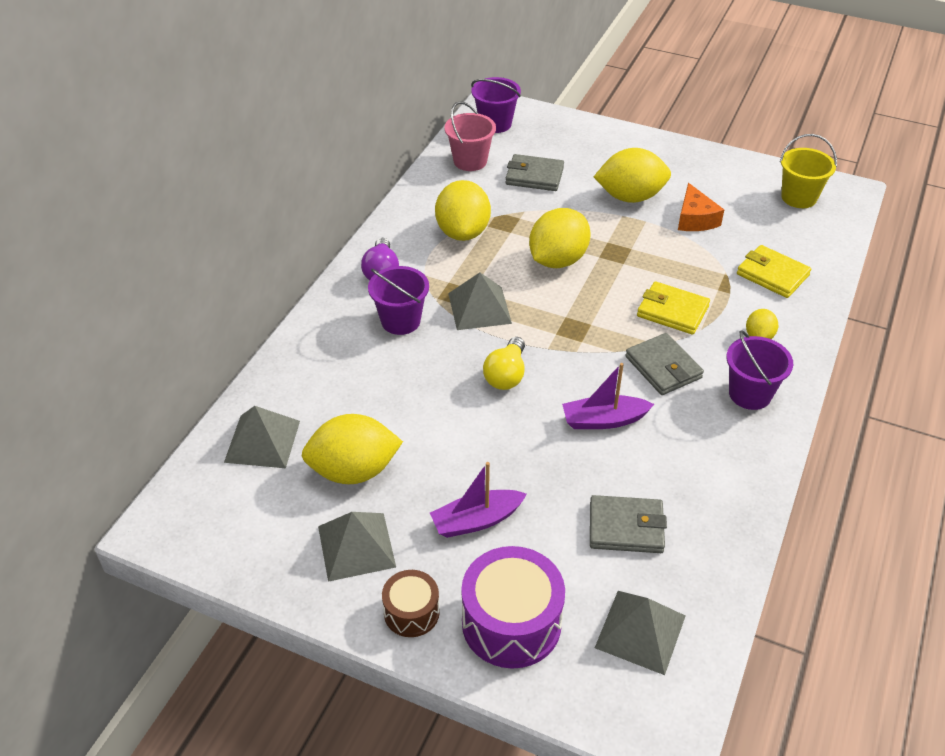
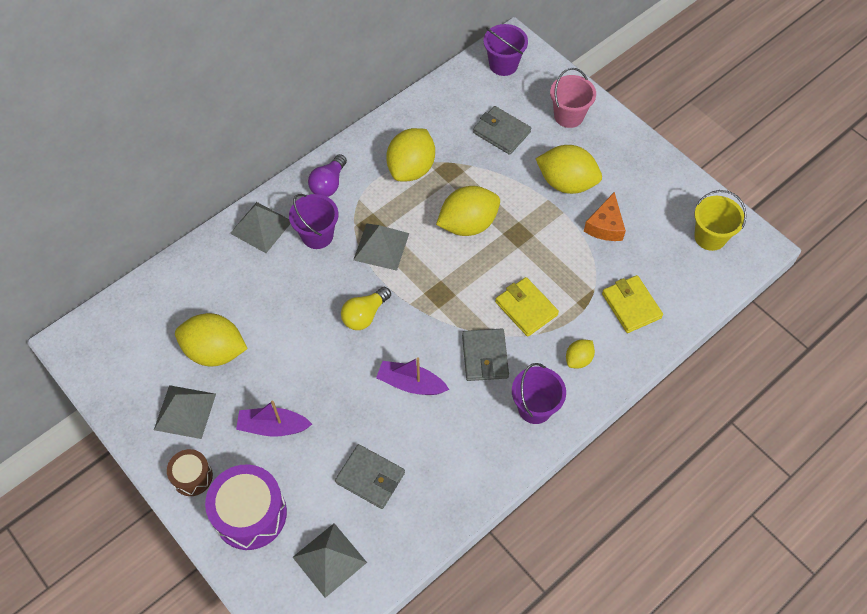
camera: 25 degrees right, 15 degrees up
grey pyramid [224,406,300,468] -> grey pyramid moved to [230,202,290,253]
pink bucket [445,101,496,171] -> pink bucket moved to [550,68,596,128]

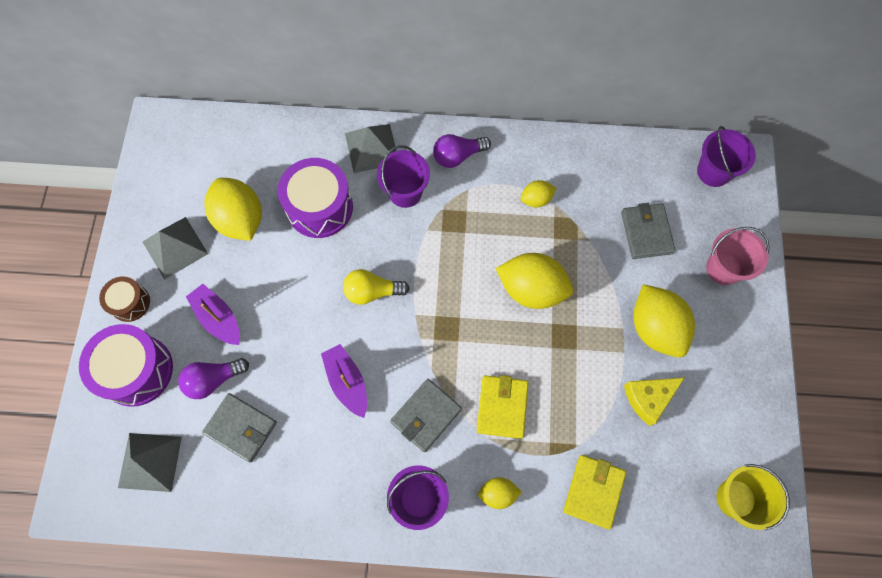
camera: 45 degrees right, 10 degrees up
grey wallet [335,444,405,509] -> grey wallet turned 45 degrees counterclockwise [202,393,277,463]
grey pyramid [353,223,409,271] -> none
yellow lemon [386,128,435,181] -> yellow lemon [521,180,556,207], size x0.51
orange cheese [584,192,626,241] -> yellow cheese [624,378,684,426]
none -> purple light bulb [178,358,249,399]
none -> purple drum [278,158,353,238]

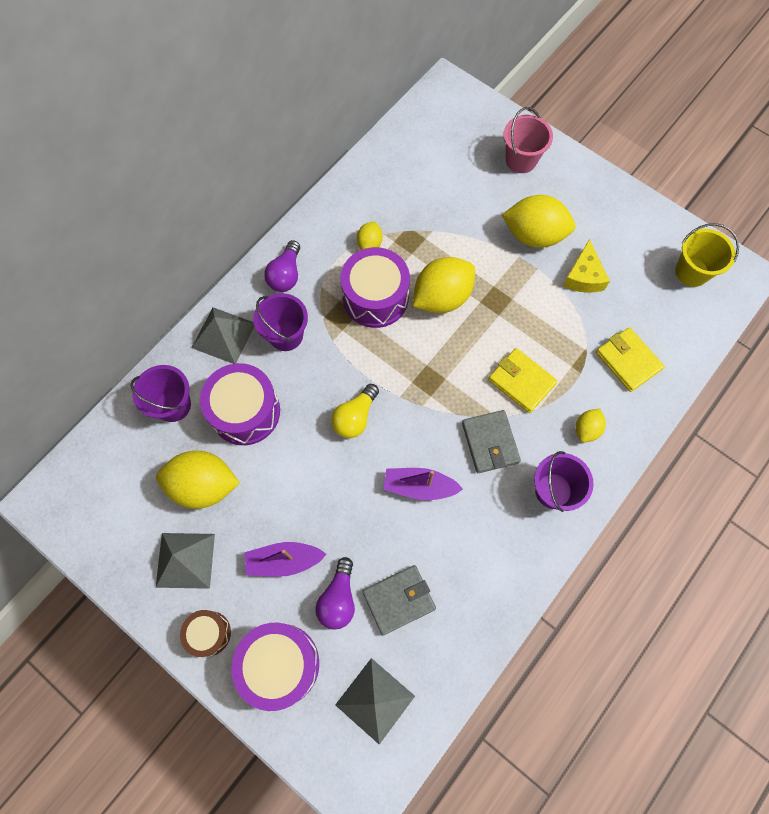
camera: 55 degrees left, 0 degrees up
grey wallet [621,203,675,259] -> none
purple bucket [697,126,756,187] -> purple bucket moved to [130,365,191,422]
none -> purple drum [340,247,410,328]

